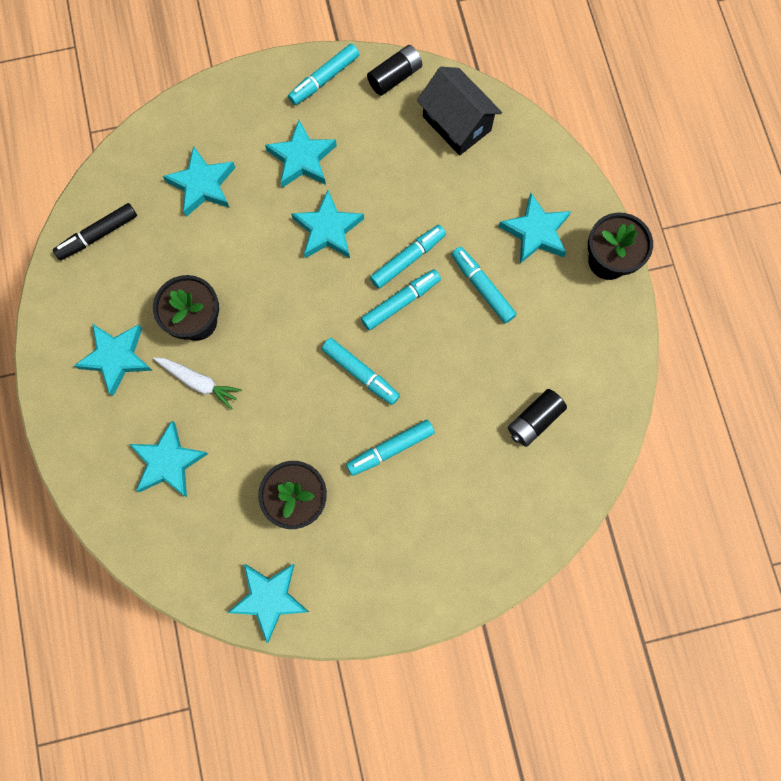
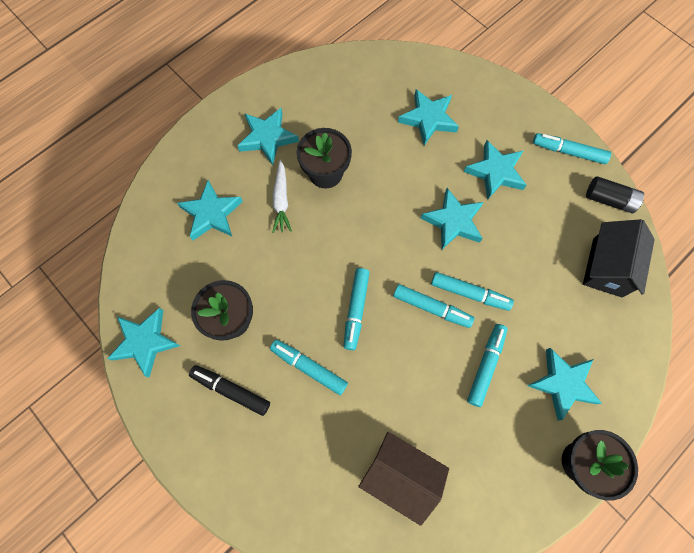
camera: 60 degrees right, 5 degrees down
black marker [53,203,137,260] -> black marker moved to [189,365,270,416]
black battery [508,389,567,447] -> brown house [359,432,449,526]

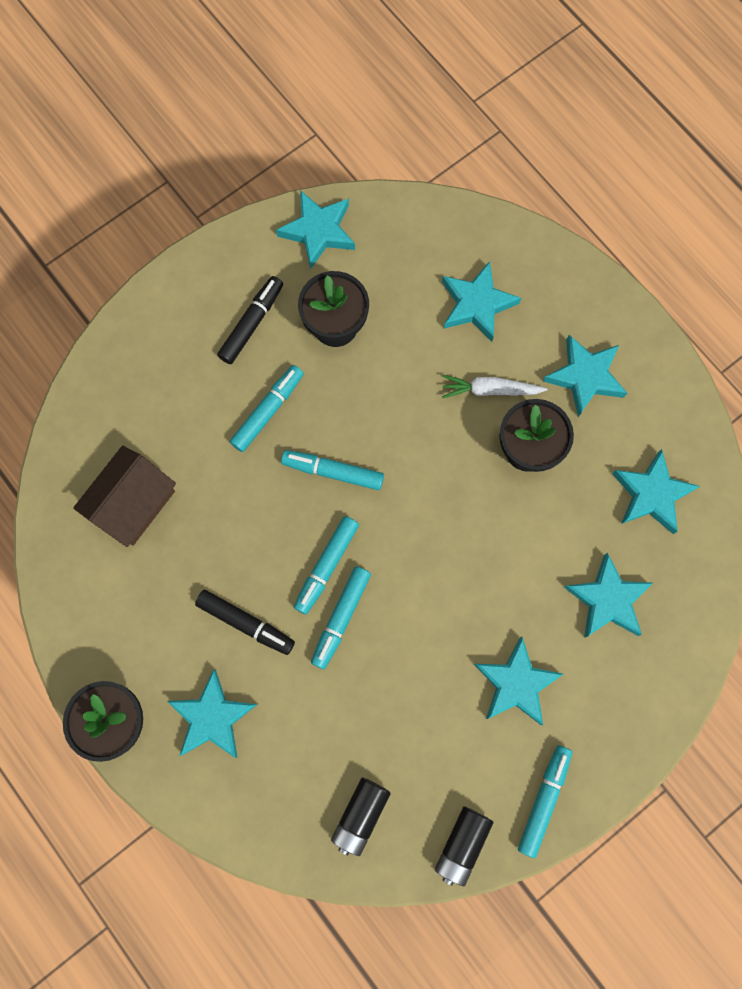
camera: 95 degrees right, 5 degrees up
turquoise star [420,188,484,249] -> turquoise star moved to [612,449,700,534]
turquoise marker [467,324,508,407] -> black marker [195,590,295,655]
black house [583,219,655,298] -> black battery [331,777,391,856]

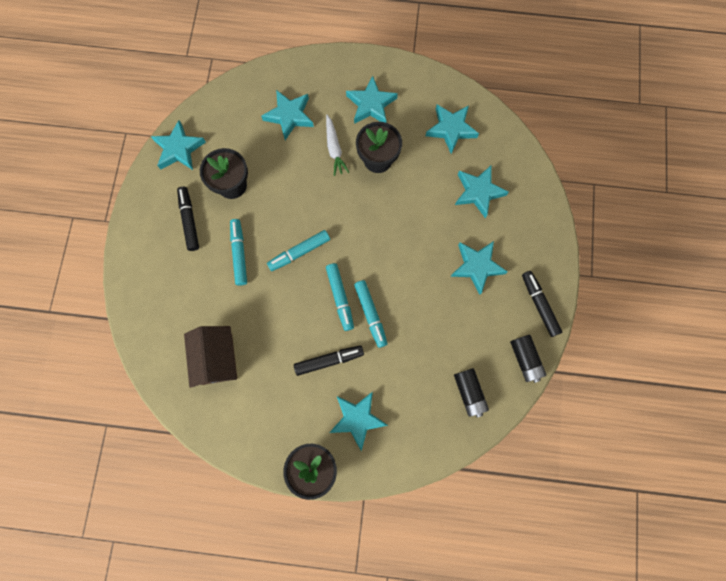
camera: 45 degrees left, 0 degrees up
white carrot [442,375,548,398] -> white carrot turned 60 degrees counterclockwise [326,115,349,176]
turquoise marker [518,745,572,858] -> black marker [522,271,562,337]

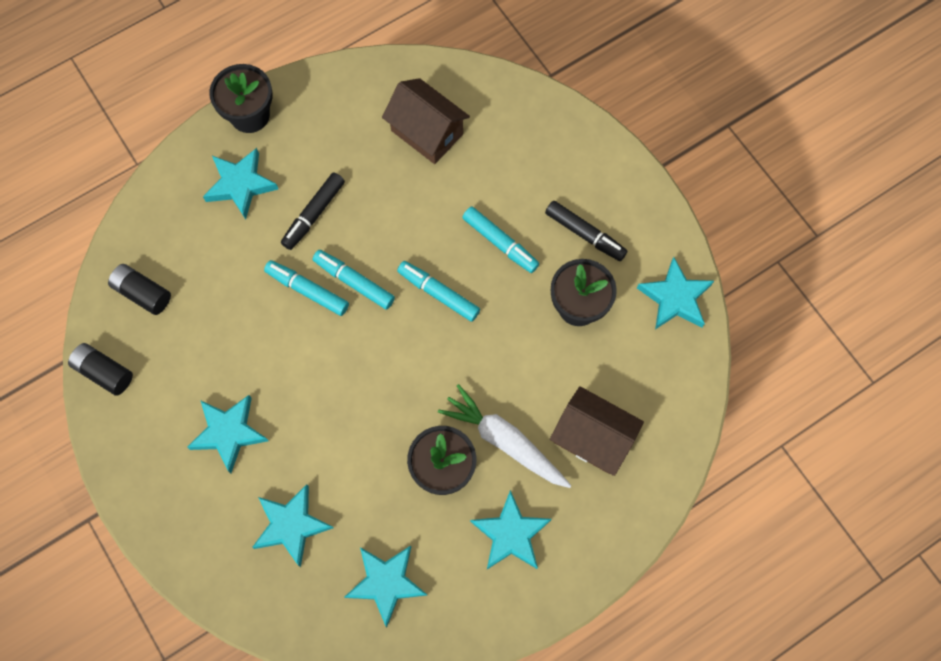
camera: 140 degrees right, 5 degrees down
turquoise star [261,90,314,140] -> brown house [550,386,644,476]
turquoise marker [267,230,330,271] -> turquoise marker turned 75 degrees counterclockwise [397,261,480,322]
white carrot [326,115,349,176] -> white carrot [438,384,572,488], size x1.51
black marker [522,271,562,337] -> none

